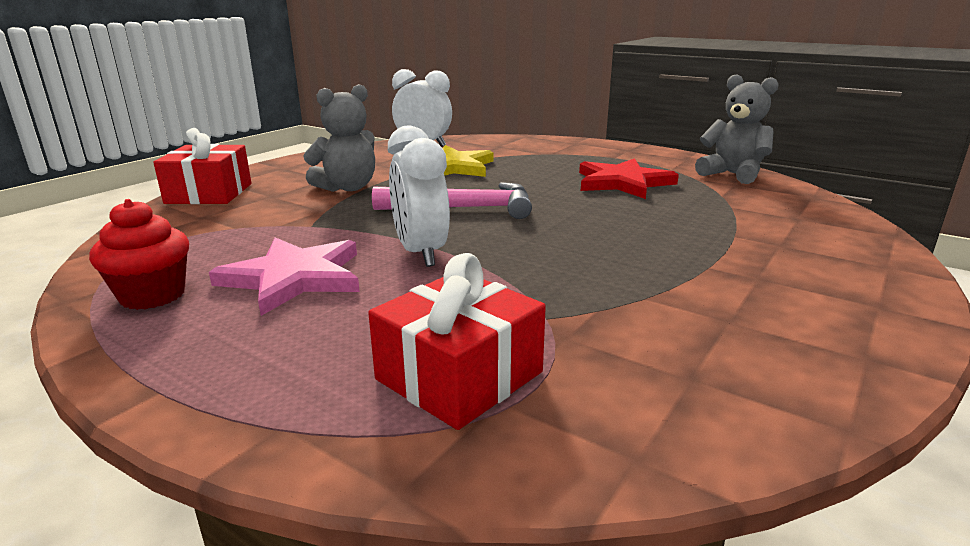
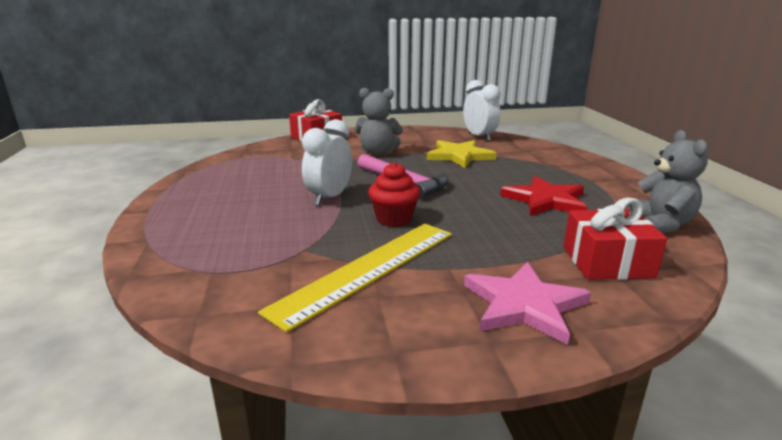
camera: 45 degrees right, 0 degrees up
red cupcake [89,199,189,310] -> red cupcake moved to [368,162,420,227]
pink star [209,238,360,316] -> pink star moved to [464,262,591,345]
red gift [368,253,546,430] -> red gift moved to [563,197,667,280]
none -> yellow ruler [258,224,452,333]

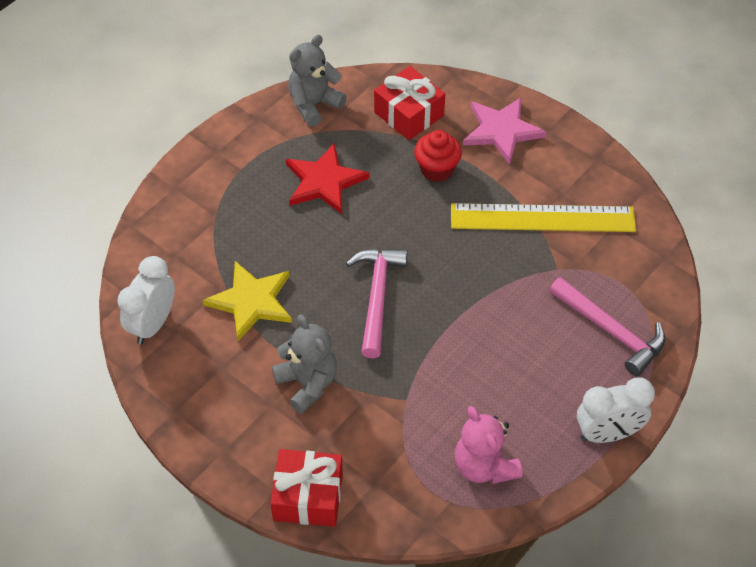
camera: 130 degrees left, 30 degrees up
white clock [302,119,352,206] -> white clock moved to [577,378,655,443]
red cupcake [368,162,420,227] -> red cupcake moved to [414,130,462,182]
none -> pink teddy bear [455,406,523,484]
none -> pink hammer [549,277,665,376]

